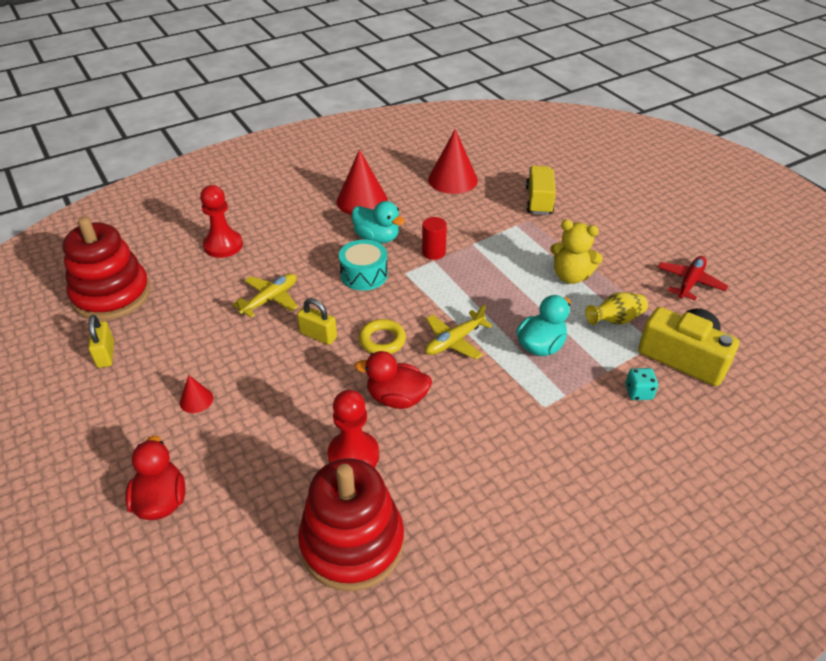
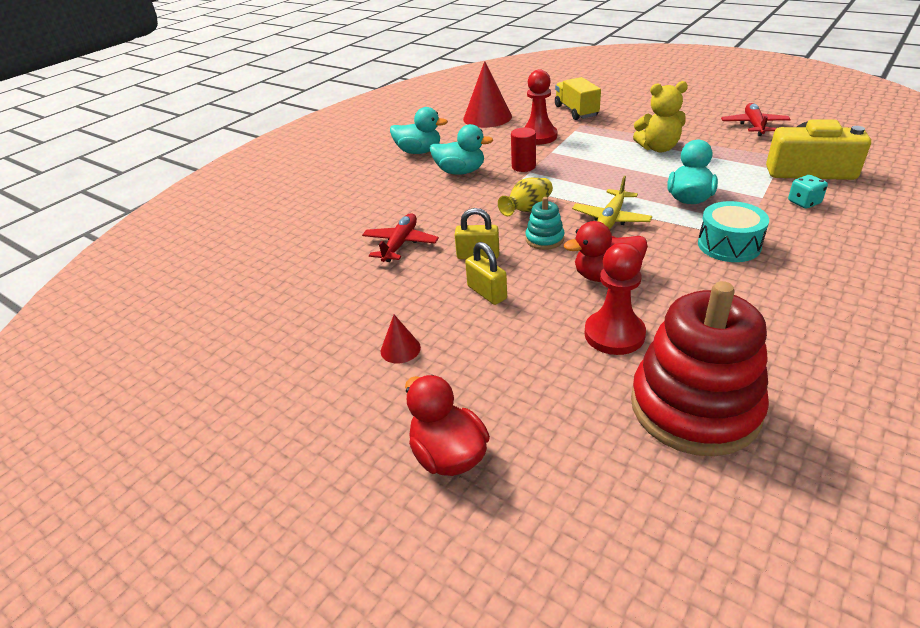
camera: 20 degrees left, 5 degrees down
red stacking toy [63,217,151,321] -> none
yellow padlock [88,315,114,368] -> yellow padlock moved to [465,242,507,305]
red pawn [200,185,243,258] -> red pawn moved to [524,69,557,145]
yellow plane [232,273,298,318] -> red plane [362,213,439,262]
red cone [337,149,388,215] -> turquoise duck [390,107,448,154]
turquoise drum [339,240,388,291] -> turquoise drum moved to [698,201,769,262]
yellow ring [359,319,406,354] -> turquoise stacking toy [526,197,564,250]
yellow vase [585,292,648,325] -> yellow vase moved to [498,178,553,216]

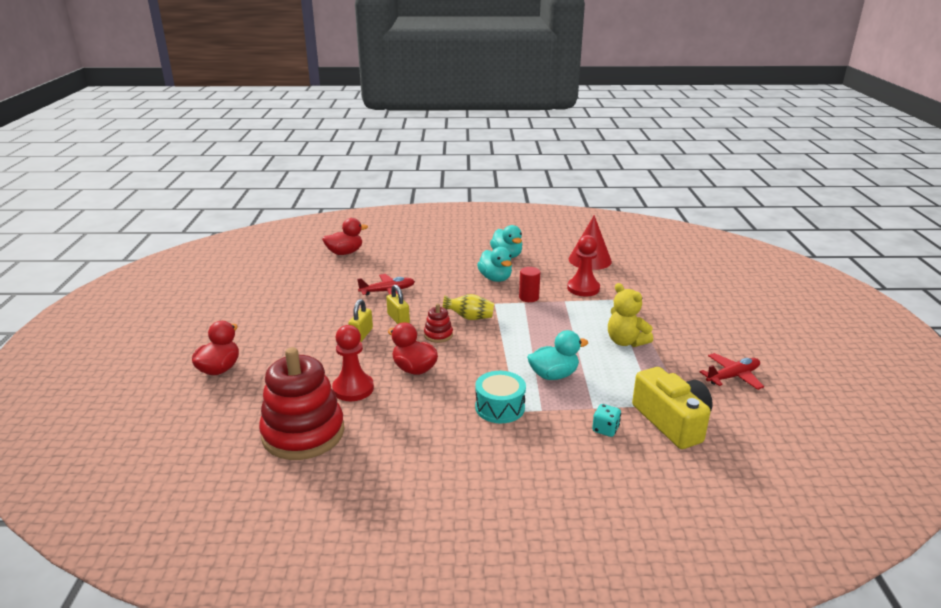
camera: 50 degrees right, 10 degrees down
red cone [381,315,421,363] -> none
turquoise stacking toy [526,197,564,250] -> red stacking toy [424,304,453,343]
yellow truck [555,77,601,120] -> none
yellow plane [572,176,652,230] -> none
none -> red duck [322,218,368,255]

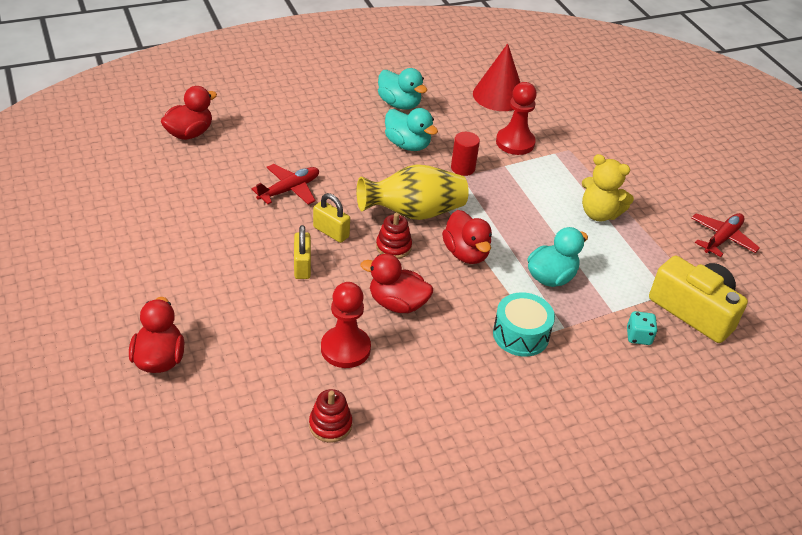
camera: 25 degrees left, 15 degrees up
red stacking toy [259,347,345,460] -> red stacking toy [309,389,352,443], size x0.44
yellow vase [443,294,494,320] -> yellow vase [357,164,469,220], size x1.71
none -> red duck [442,210,492,264]

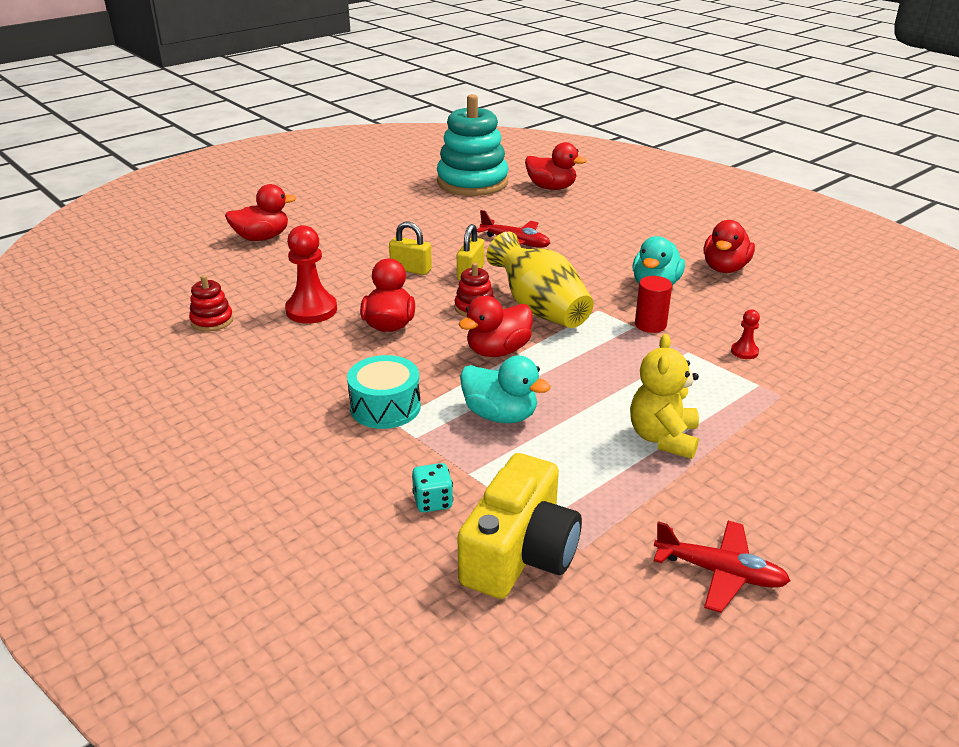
camera: 75 degrees right, 10 degrees down
yellow padlock [294,225,311,279] -> yellow padlock turned 45 degrees clockwise [389,222,432,275]
turquoise duck [378,68,427,110] -> red duck [704,220,755,273]
red cone [473,43,520,111] -> none
red pawn [496,82,537,155] -> red pawn [731,309,760,359], size x0.49
none -> turquoise stacking toy [437,94,509,196]

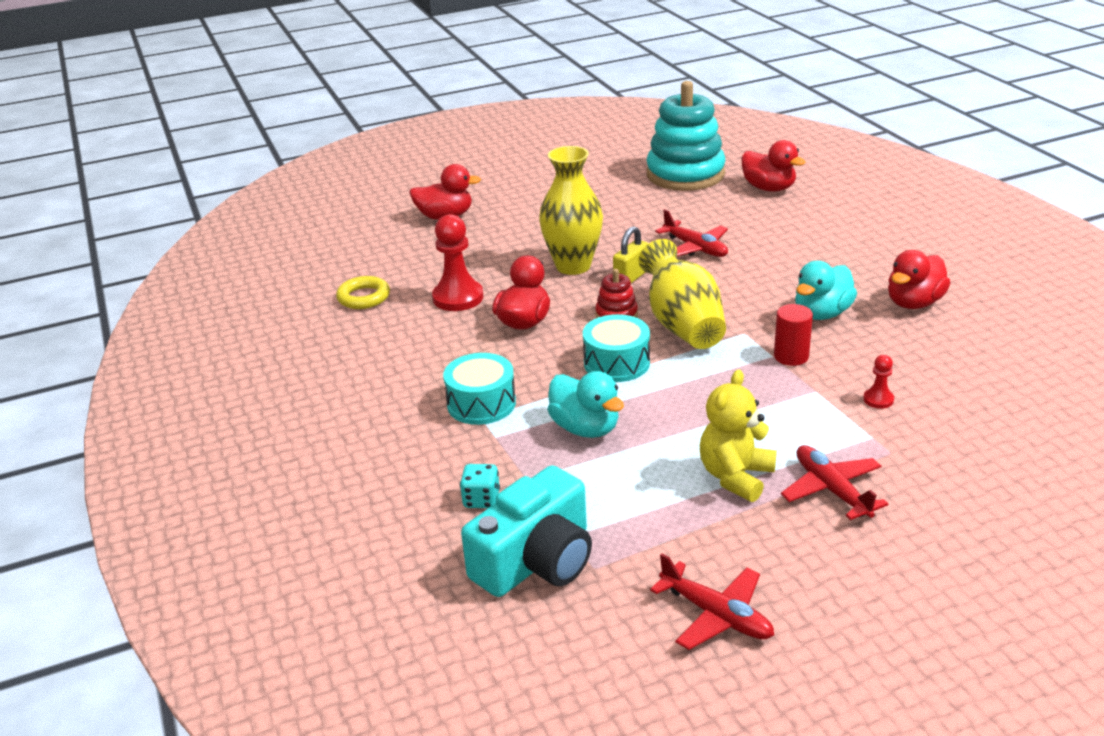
camera: 20 degrees right, 0 degrees up
red stacking toy [189,275,233,332] -> yellow ring [336,276,390,309]
yellow padlock [389,222,432,275] -> yellow vase [539,146,603,275]
yellow camera [457,453,582,599] -> turquoise camera [461,465,592,597]
red duck [459,296,533,357] -> turquoise drum [583,314,650,382]
none -> red plane [781,445,888,520]

